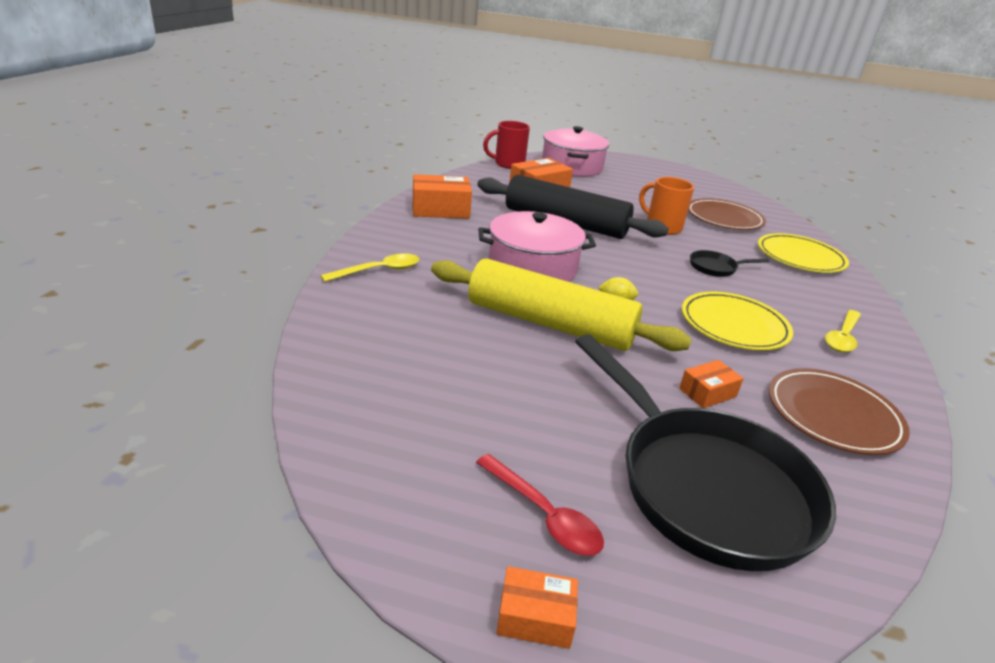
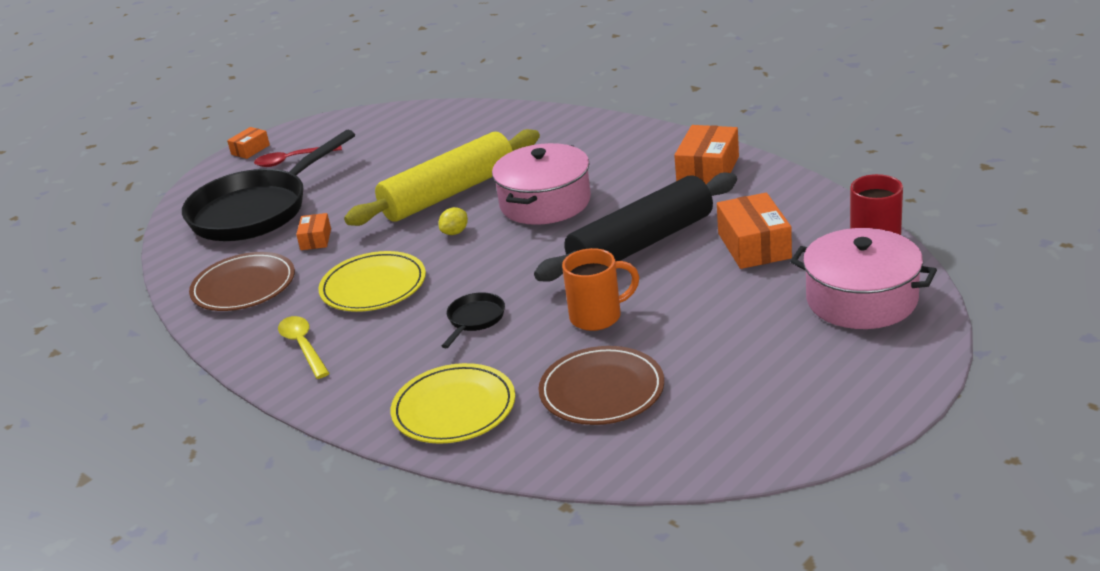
camera: 125 degrees right, 0 degrees up
yellow spoon [321,253,419,282] -> none
black pan [575,334,836,571] -> black pan turned 45 degrees counterclockwise [182,130,355,241]

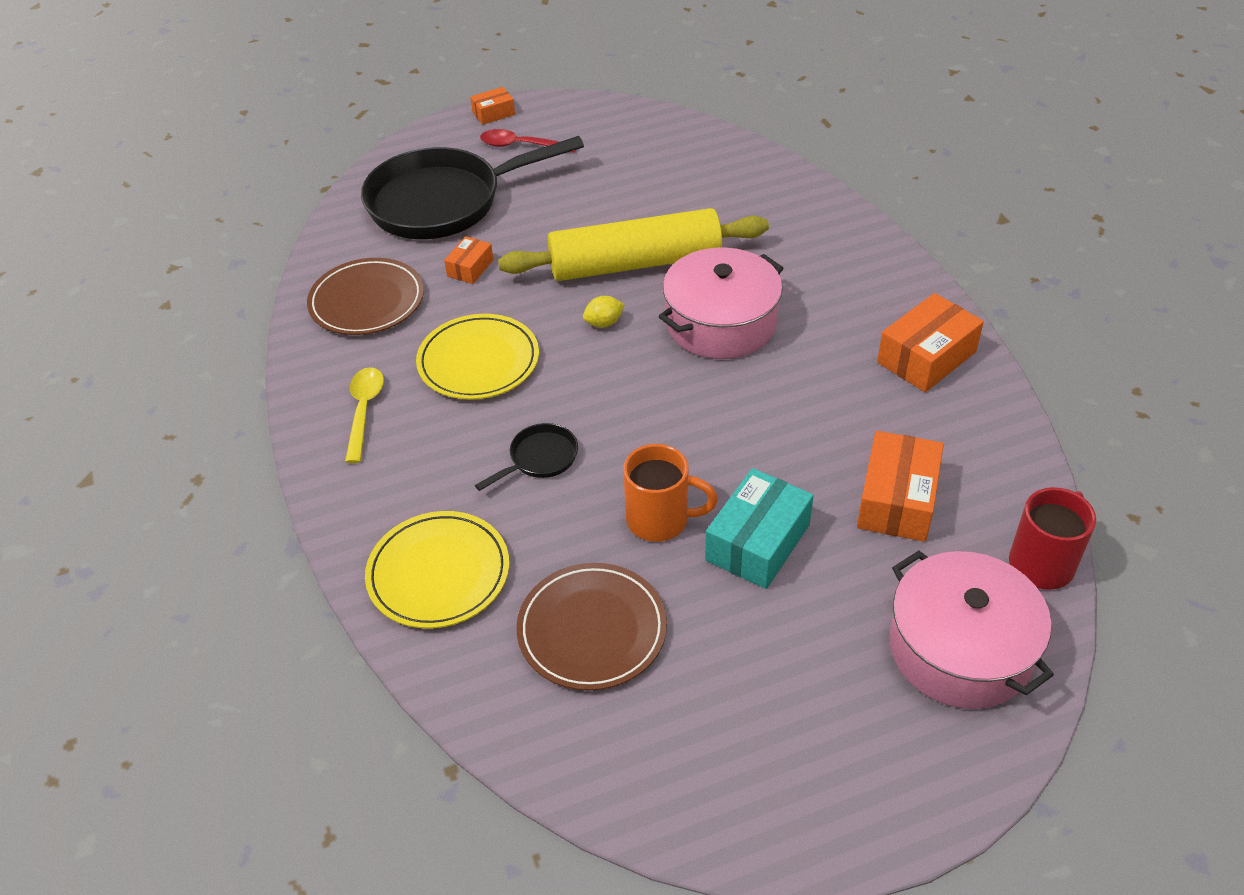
camera: 25 degrees right, 15 degrees up
black rolling pin [534,172,737,282] -> none
none -> turquoise box [705,468,814,589]

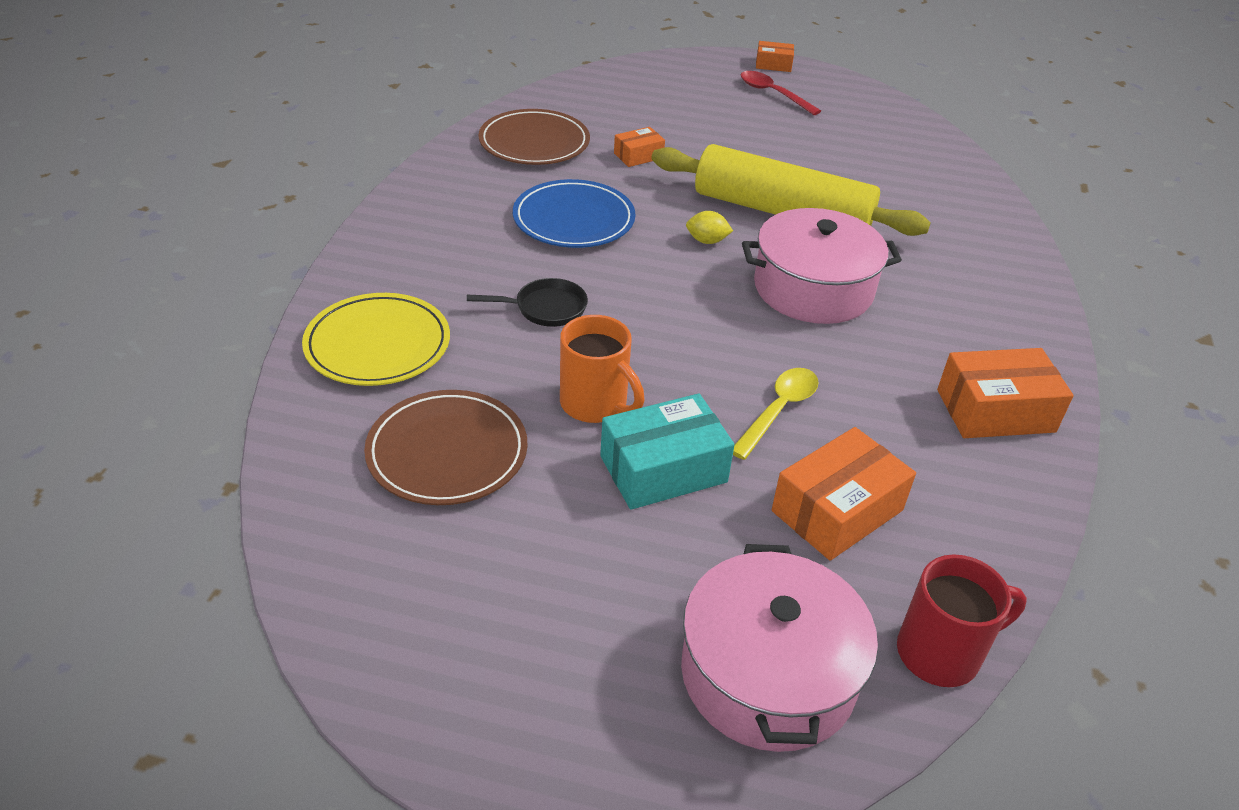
camera: 30 degrees right, 5 degrees down
yellow spoon [345,367,384,463] -> yellow spoon moved to [733,368,819,460]
black pan [361,136,584,239] -> none
yellow plate [416,314,539,400] -> blue plate [513,179,636,248]

